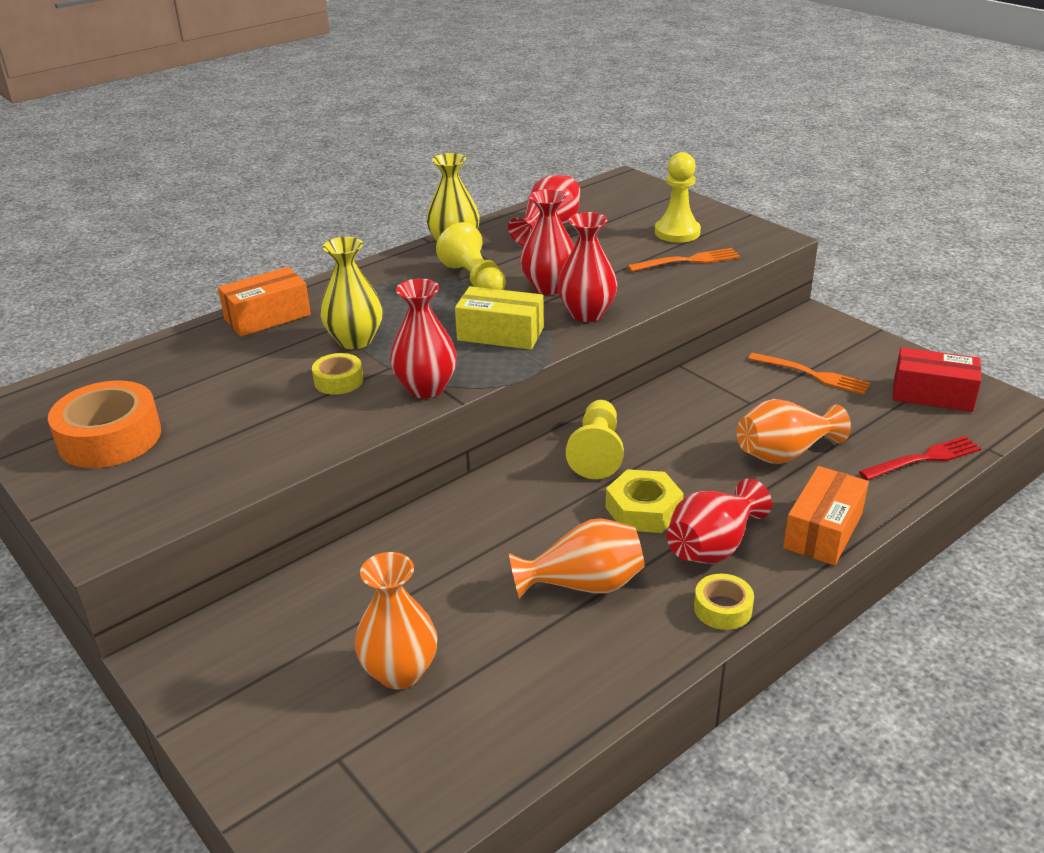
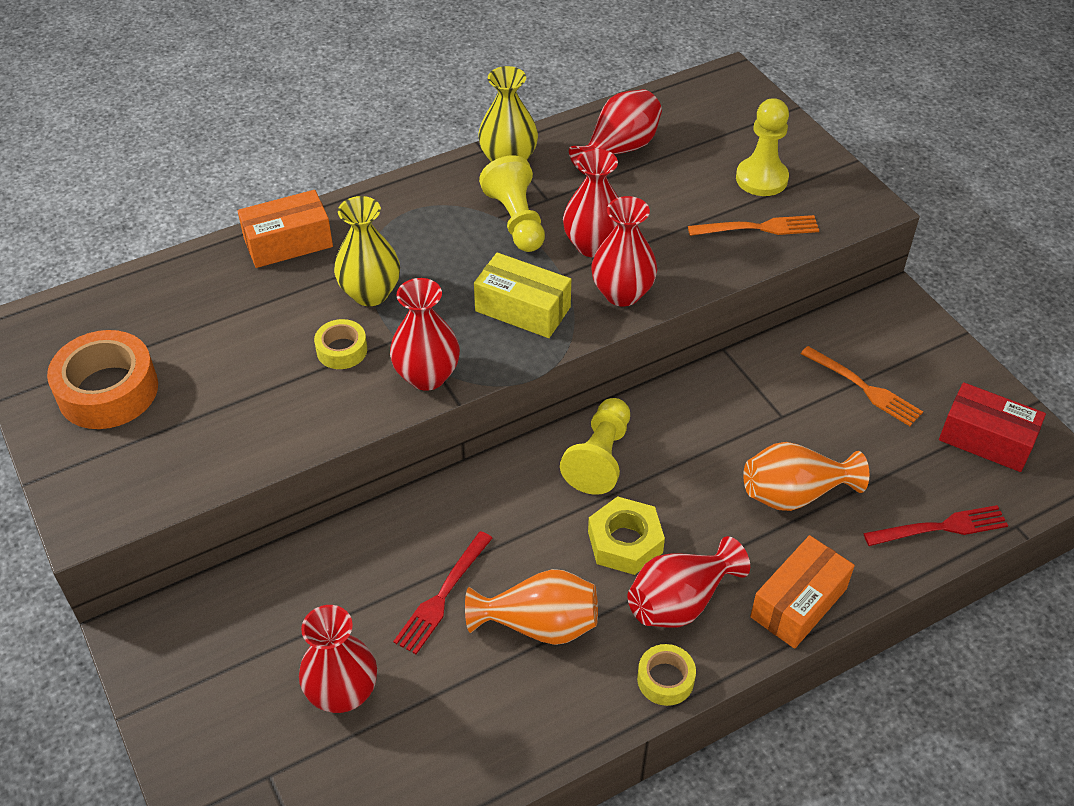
camera: 10 degrees right, 15 degrees up
orange vase [355,552,438,689] -> red vase [299,605,377,713]
none -> red fork [393,531,492,654]

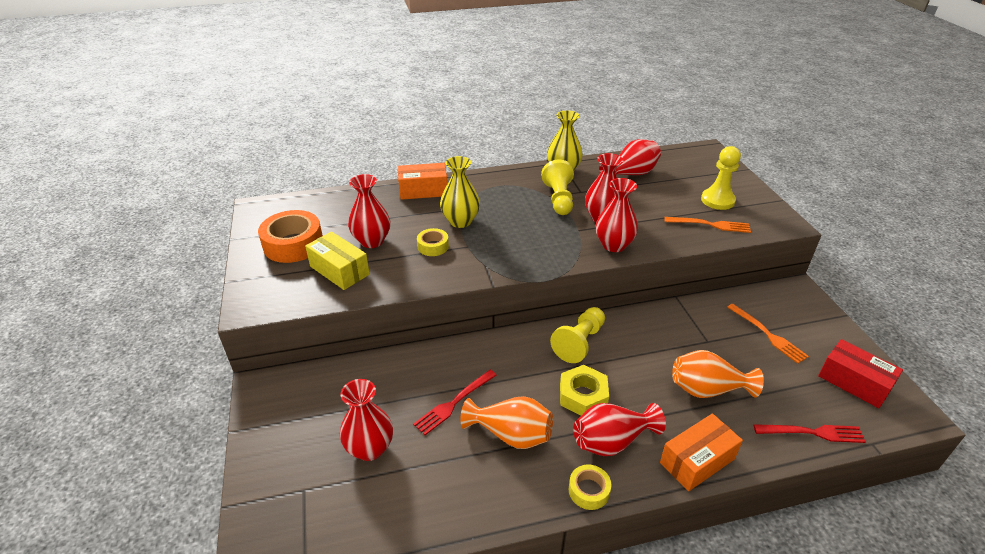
camera: 15 degrees right, 10 degrees down
red vase [390,278,460,391] -> red vase moved to [348,174,390,248]
yellow box [474,253,571,338] -> yellow box moved to [305,232,370,290]

